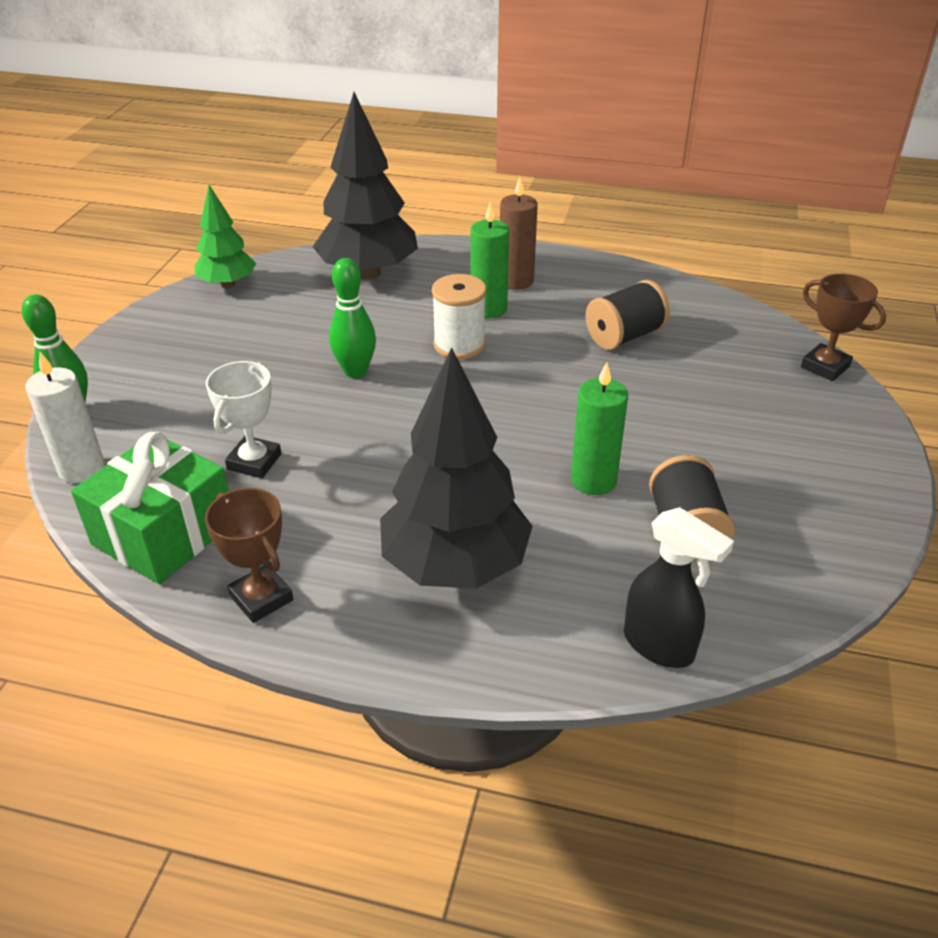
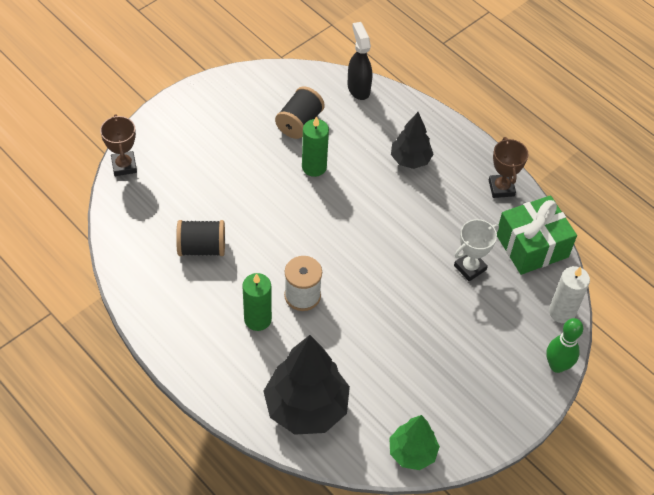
camera: 150 degrees left, 15 degrees up
green bowling pin [329,258,376,378] -> none
black tree [380,347,533,589] -> black tree [391,112,434,169], size x0.58
brown candle [500,177,538,290] -> none

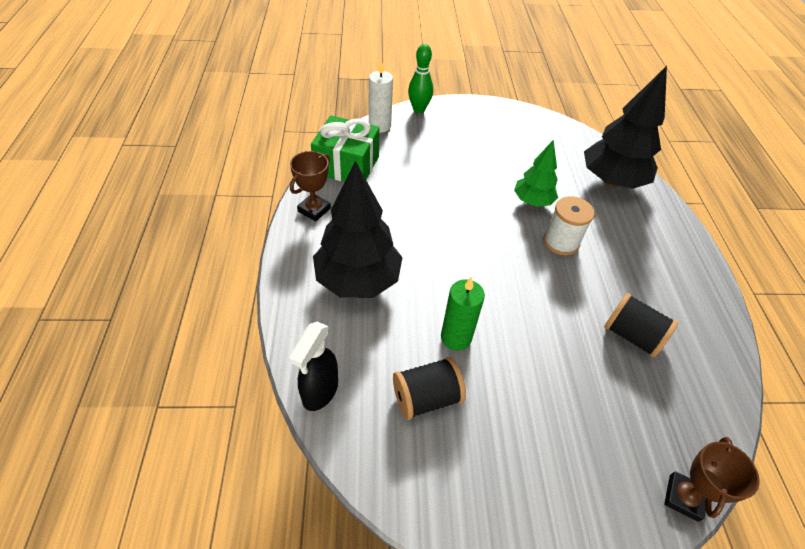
camera: 140 degrees left, 5 degrees down
green candle [243,273,272,331] -> none
green tree [389,415,440,470] -> green tree moved to [514,140,558,207]
black tree [391,112,434,169] -> black tree [313,161,403,298], size x1.73
white trophy [454,219,499,281] -> none

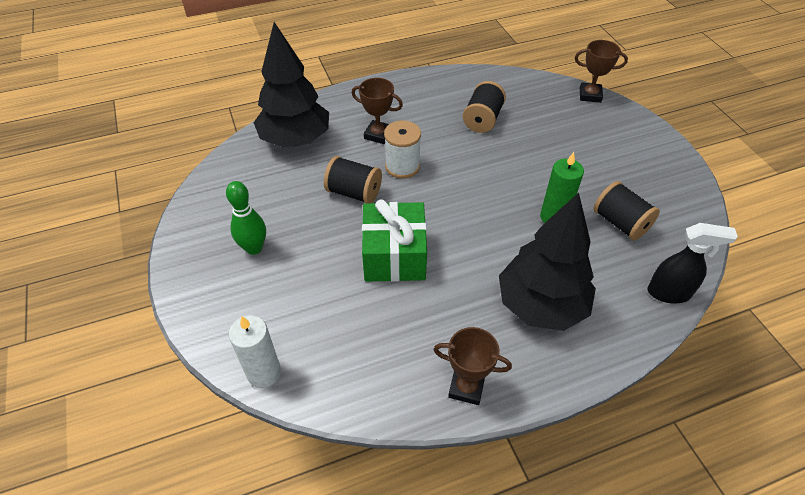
camera: 105 degrees left, 0 degrees up
green gift [311,115,380,182] -> green gift moved to [362,199,427,282]
green bowling pin [408,44,433,113] -> green bowling pin moved to [226,181,266,255]
green tree [514,140,558,207] -> black spool [324,156,382,203]
none -> brown trophy [352,78,403,144]

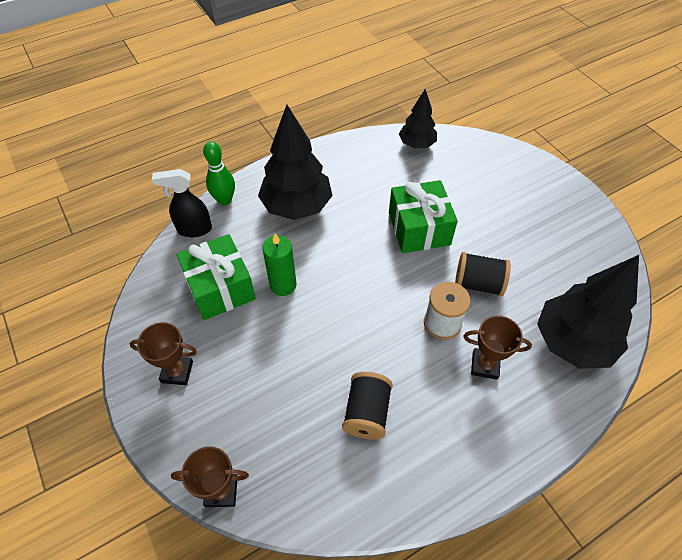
camera: 170 degrees right, 5 degrees up
green bowling pin [226,181,266,255] -> green bowling pin moved to [203,141,235,206]
white candle [229,315,281,388] -> none
brown trophy [433,327,512,405] -> brown trophy moved to [129,322,197,385]
black spool [594,181,660,241] -> green gift [176,234,256,320]
none -> black tree [399,89,437,148]

